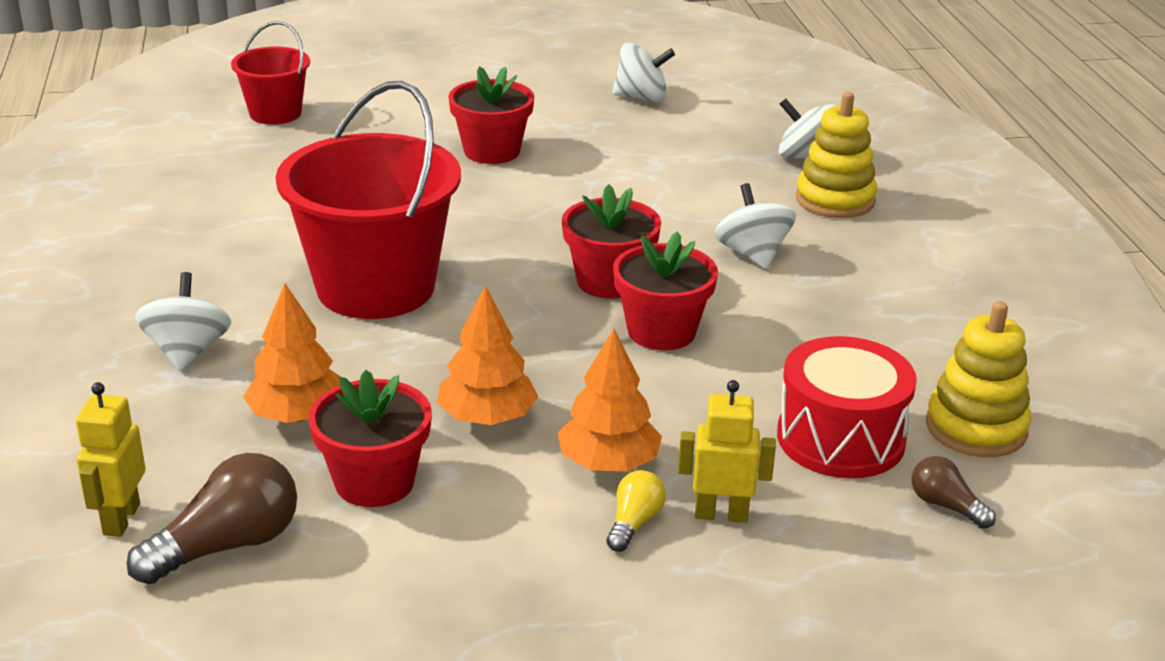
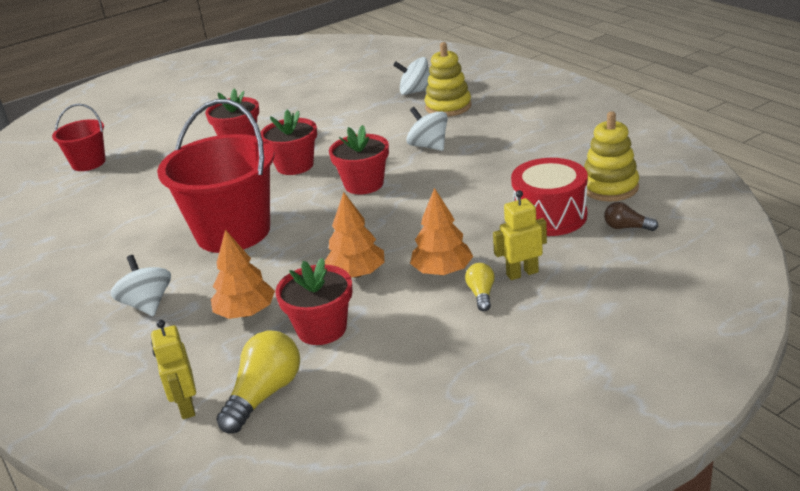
camera: 20 degrees left, 0 degrees up
brown light bulb [127,453,297,584] -> yellow light bulb [216,331,300,433]
white spinning top [612,43,675,102] -> none
red flower pot [613,231,718,350] -> red flower pot moved to [260,110,317,175]

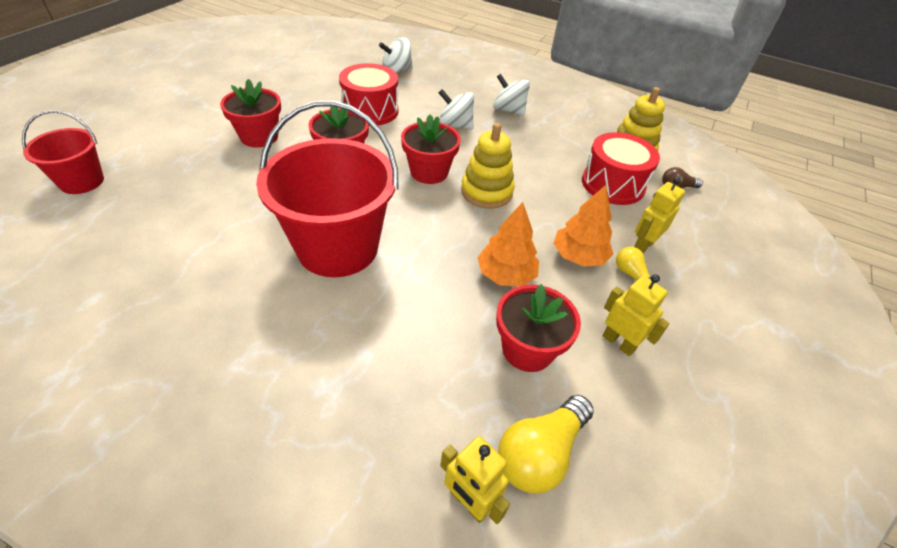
camera: 35 degrees left, 15 degrees up
white spinning top [111,255,171,316] -> white spinning top moved to [493,74,530,116]
orange tree [211,230,275,319] -> none
yellow light bulb [216,331,300,433] -> yellow light bulb turned 135 degrees counterclockwise [498,395,594,493]
yellow stacking toy [425,42,472,117] -> yellow stacking toy moved to [461,123,515,208]
none -> red drum [339,63,399,126]
none -> yellow robot [603,274,669,356]

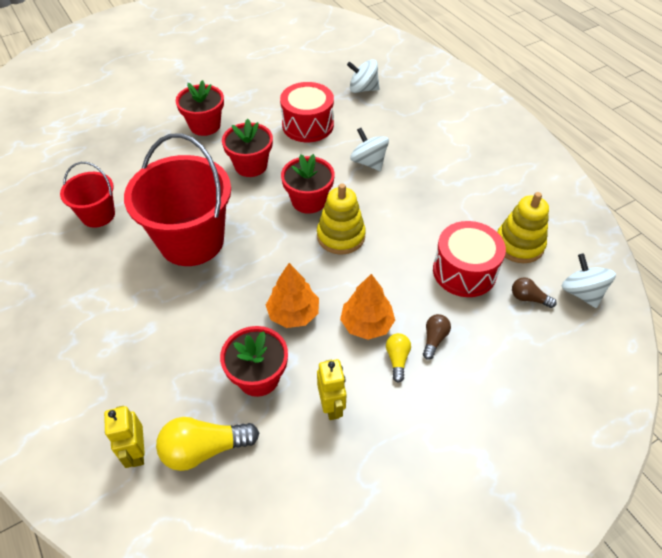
camera: 35 degrees right, 5 degrees up
red bucket [22,110,104,194] -> red bucket moved to [60,162,115,228]
white spinning top [493,74,530,116] -> white spinning top moved to [562,253,616,308]
yellow robot [634,177,685,253] -> brown light bulb [423,314,451,360]

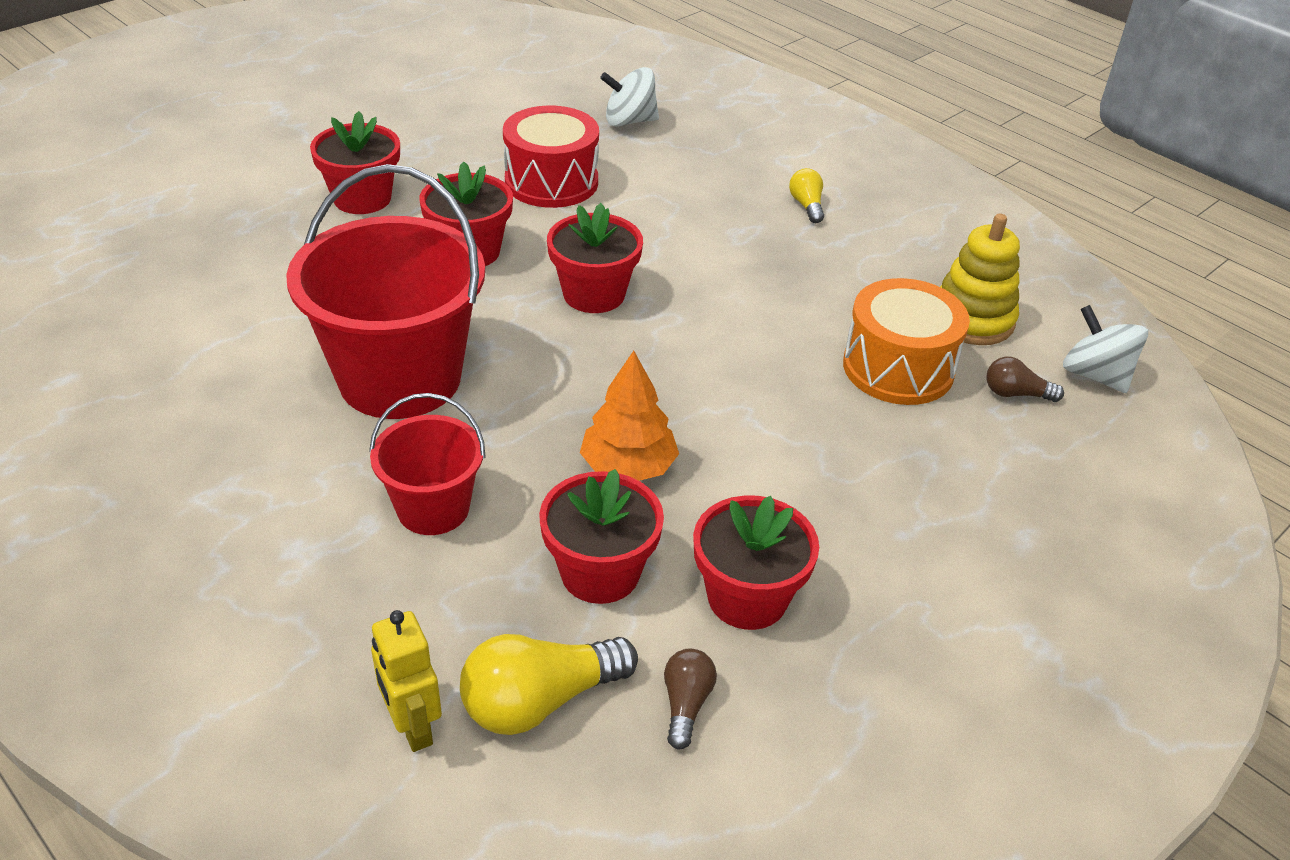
camera: 15 degrees left, 10 degrees down
red bucket [60,162,115,228] -> red bucket moved to [369,393,486,535]
yellow stacking toy [317,183,366,255] -> none
yellow robot [317,359,347,420] -> red flower pot [693,495,819,630]
orange tree [340,274,395,340] -> none
white spinning top [350,128,389,171] -> none
yellow light bulb [386,333,411,383] -> yellow light bulb moved to [789,168,824,223]
brown light bulb [423,314,451,360] -> brown light bulb moved to [664,649,717,749]
red drum [433,221,506,297] -> orange drum [843,278,970,405]

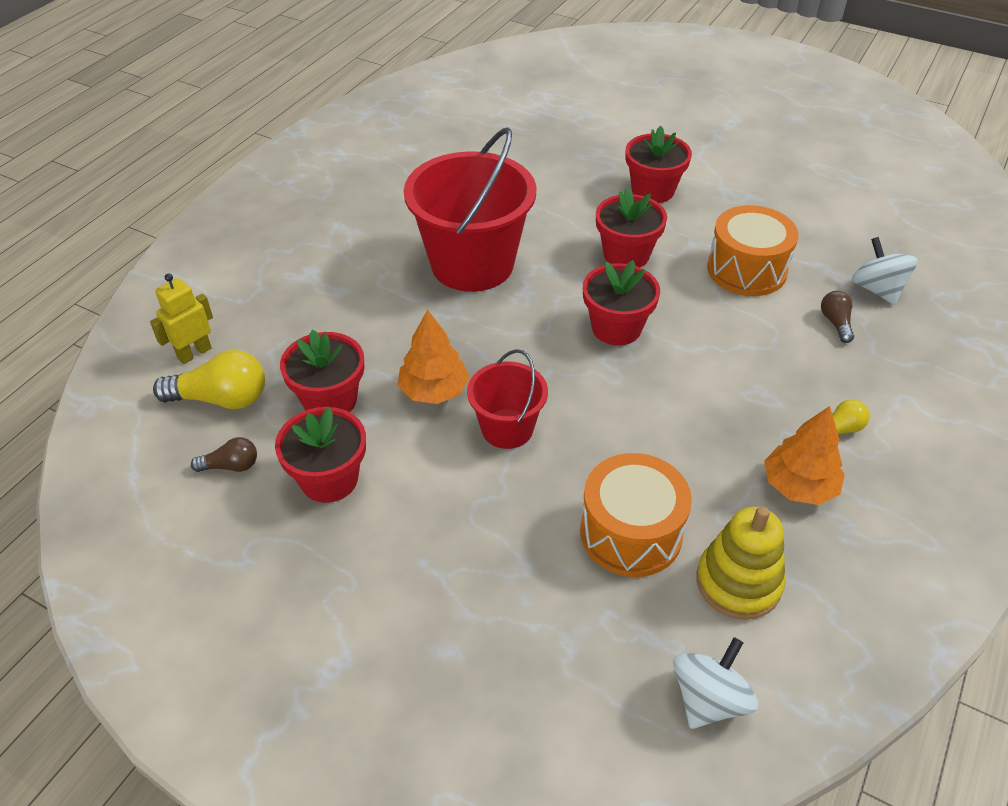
camera: 75 degrees right, 5 degrees up
red bucket [369,393,486,535] -> red bucket moved to [467,349,548,449]
yellow light bulb [460,634,638,735] -> yellow light bulb turned 135 degrees clockwise [153,350,265,409]
red drum [503,105,599,208] -> orange drum [707,205,799,296]
brown light bulb [987,357,1064,402] -> brown light bulb moved to [821,291,854,343]
none -> orange tree [764,406,845,505]

